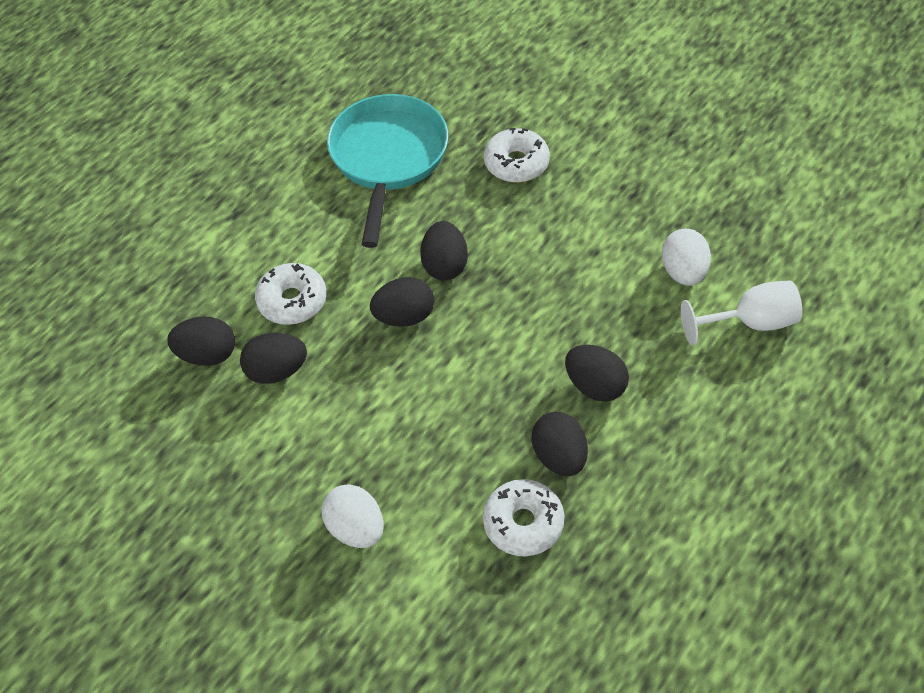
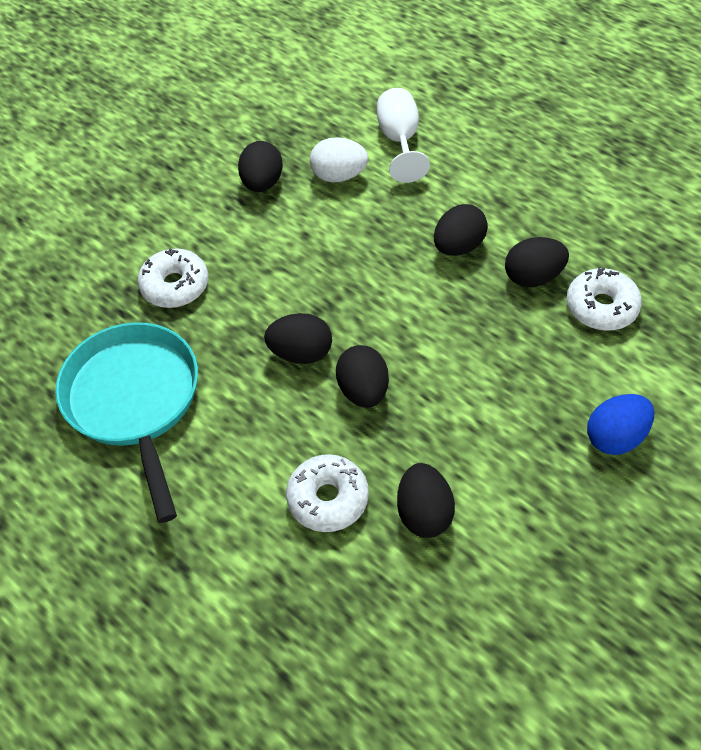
camera: 85 degrees left, 0 degrees up
black egg [167,316,235,366] -> black egg moved to [238,141,283,192]
white egg [321,484,384,548] -> blue egg [587,394,654,455]
turquoise pan [327,94,448,248] -> turquoise pan turned 60 degrees clockwise [55,322,198,523]

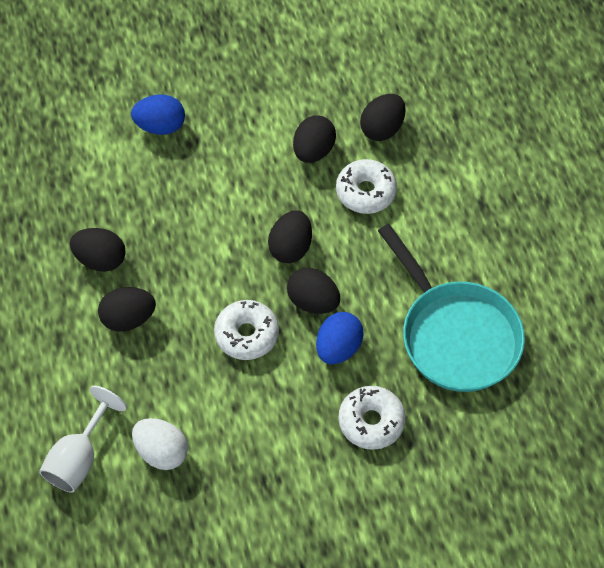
camera: 150 degrees left, 5 degrees up
turquoise pan [55,322,198,523] -> turquoise pan turned 45 degrees counterclockwise [378,224,525,392]
black egg [238,141,283,192] -> black egg moved to [360,94,406,141]
white donut [567,267,642,331] -> white donut moved to [214,300,279,360]
none -> blue egg [316,312,363,364]

